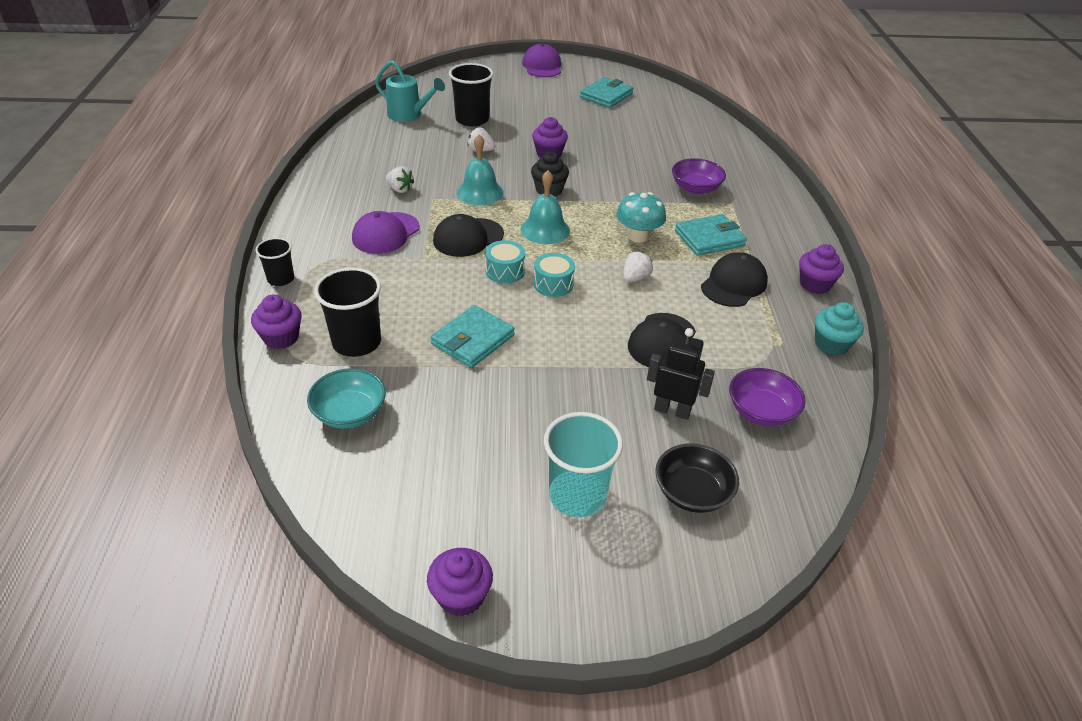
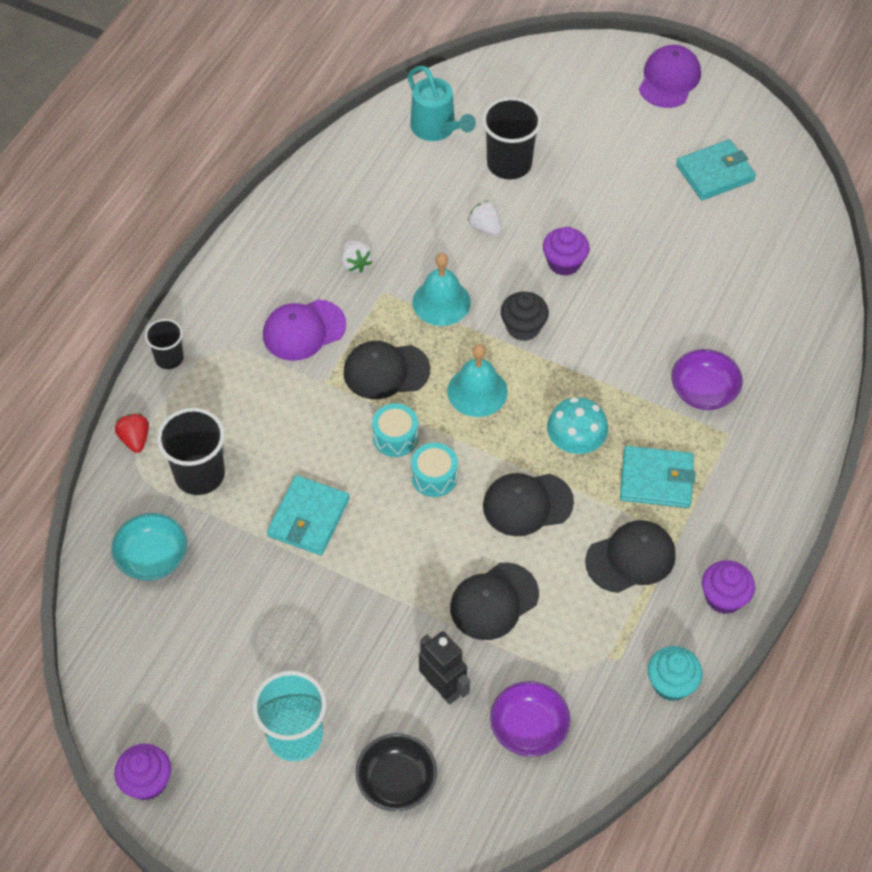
camera: 30 degrees right, 15 degrees up
purple cupcake [251,294,302,349] -> red strawberry [115,414,149,453]
turquoise wallet [431,305,515,368] -> turquoise wallet turned 45 degrees counterclockwise [267,475,350,555]
white strawberry [623,251,653,283] -> black cap [483,473,574,536]

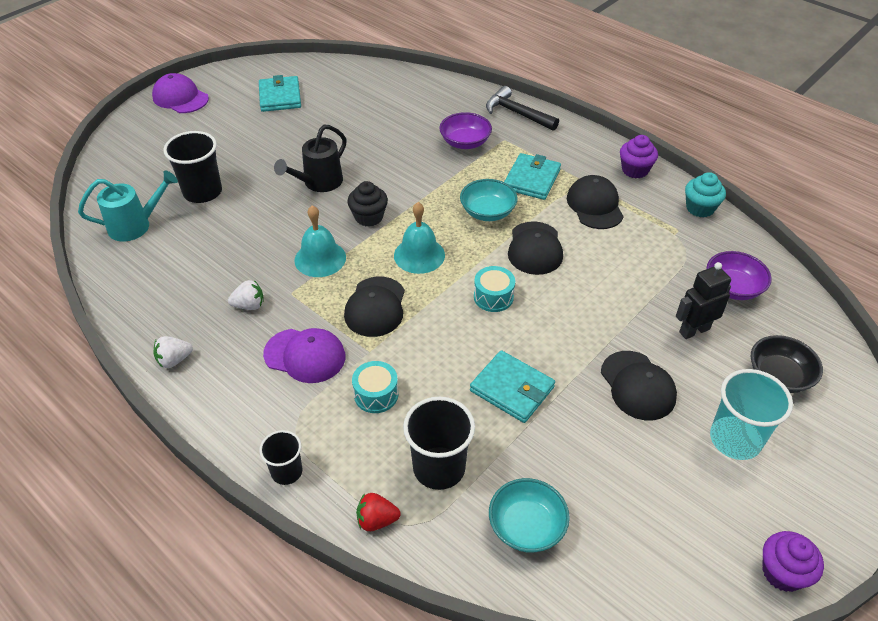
camera: 75 degrees left, 10 degrees down
purple cap [263,299,346,361] -> purple cap turned 60 degrees counterclockwise [263,328,345,383]
turquoise drum [372,403,418,457] -> turquoise drum moved to [352,361,398,413]
black cap [450,563,539,640] -> black cap moved to [601,351,677,420]
white strawberry [468,201,501,235] -> white strawberry moved to [154,336,193,368]
purple cupcake [543,227,590,276] -> black watering can [274,125,347,192]
turquoise mushroom [547,397,608,455] -> turquoise bowl [460,179,518,221]
none -> black hammer [486,86,559,131]

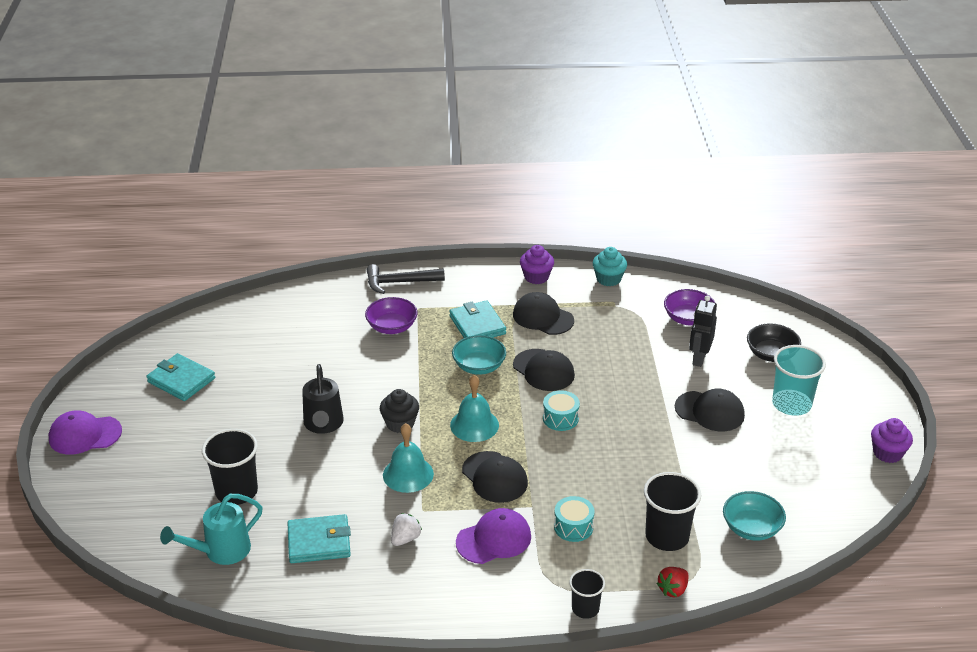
camera: 45 degrees left, 10 degrees down
turquoise watering can [78,170,178,242] -> turquoise watering can turned 150 degrees counterclockwise [160,494,263,565]
white strawberry [154,336,193,368] -> none
turquoise wallet [470,350,555,423] -> turquoise wallet moved to [288,514,351,563]

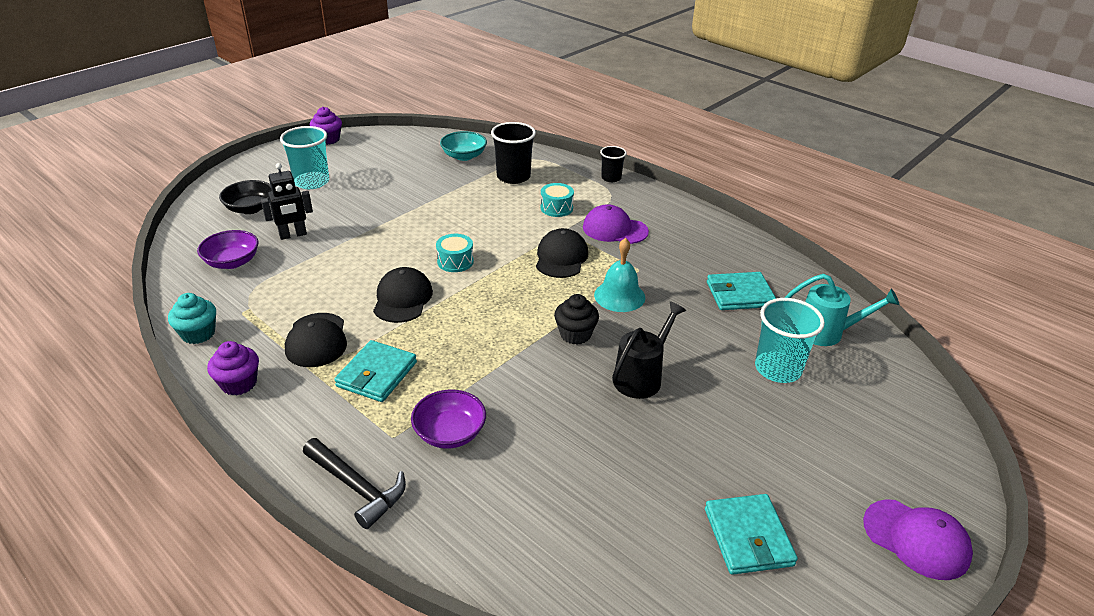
camera: 135 degrees left, 0 degrees up
black cup [202,429,258,505] -> turquoise cup [755,298,825,383]
turquoise wallet [288,514,351,563] -> turquoise wallet turned 45 degrees counterclockwise [707,272,776,310]
white strawberry [391,513,422,546] -> none
turquoise bell [450,375,499,442] -> none
turquoise bowl [452,335,506,375] -> none
red strawberry [657,567,689,597] -> none
black cap [675,389,745,431] -> none

